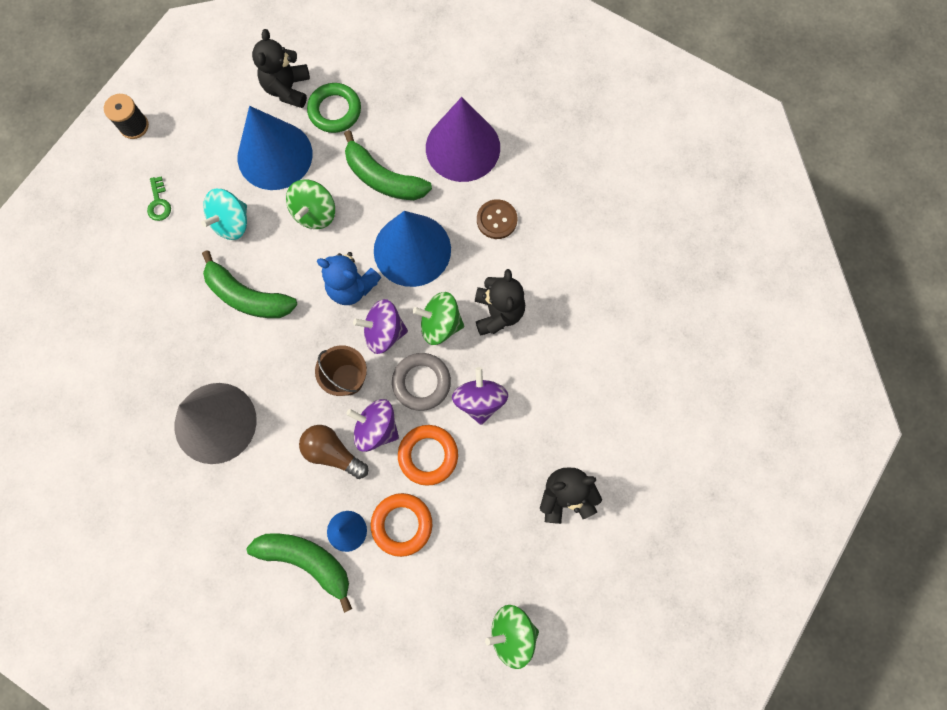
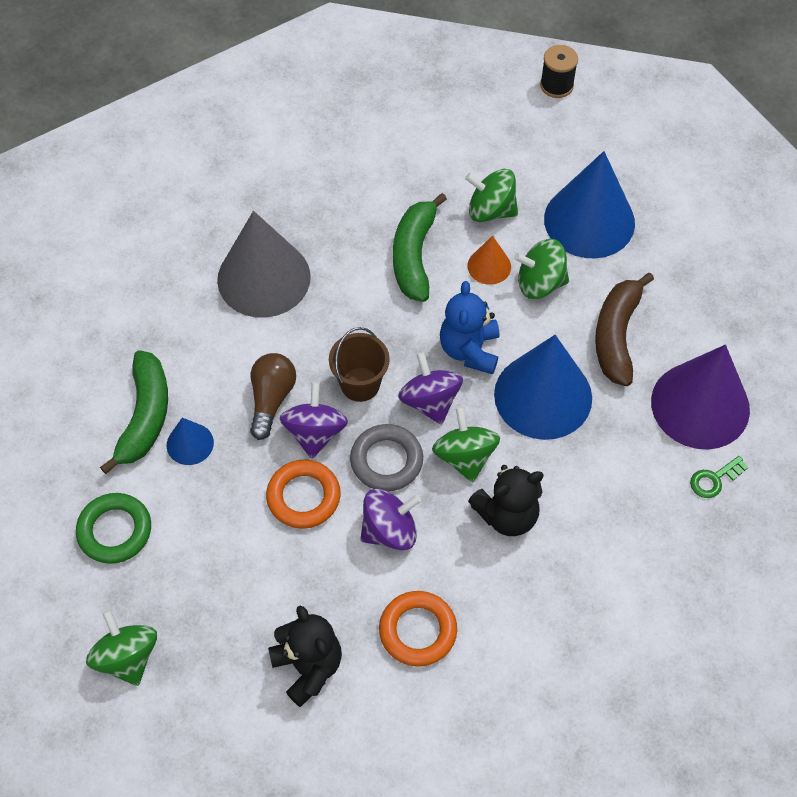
camera: 70 degrees right, 15 degrees down
green key [147,177,171,221] -> green key moved to [690,456,749,498]
turquoise spinning top [201,189,247,240] -> green spinning top [465,169,518,222]
black teddy bear [252,29,310,108] -> none
green ring [307,83,361,133] -> green ring moved to [76,493,151,564]
green banana [344,130,432,200] -> brown banana [595,273,654,386]
orange ring [371,493,432,557] -> orange ring moved to [379,591,457,666]
brown button [477,199,518,239] -> none
none -> orange cone [468,236,511,285]

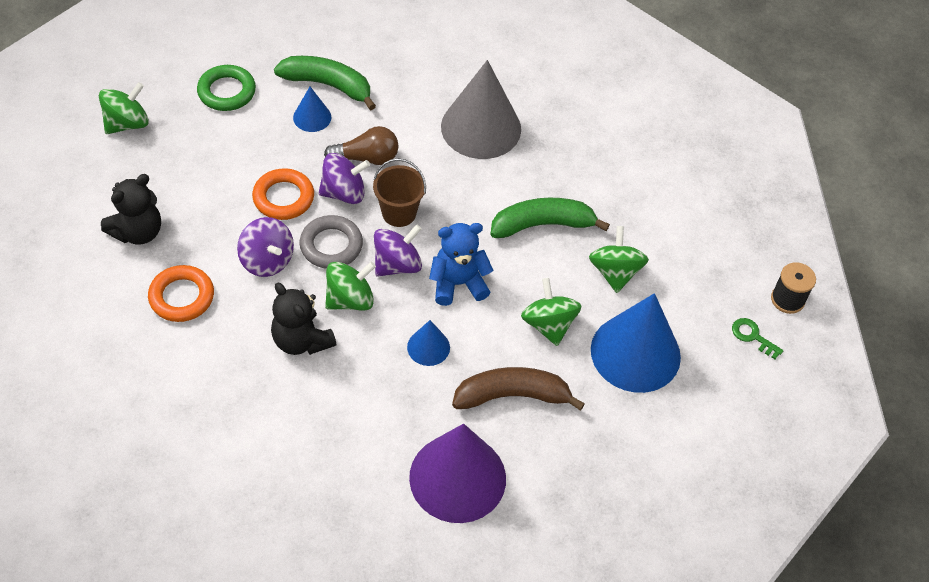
camera: 70 degrees right, 5 degrees down
green banana [100,350,168,474] -> green banana turned 150 degrees counterclockwise [274,56,376,110]
orange cone [468,236,511,285] -> none
blue cone [494,335,592,440] -> blue cone [407,320,450,366], size x0.47
green key [690,456,749,498] -> green key moved to [732,318,784,359]

